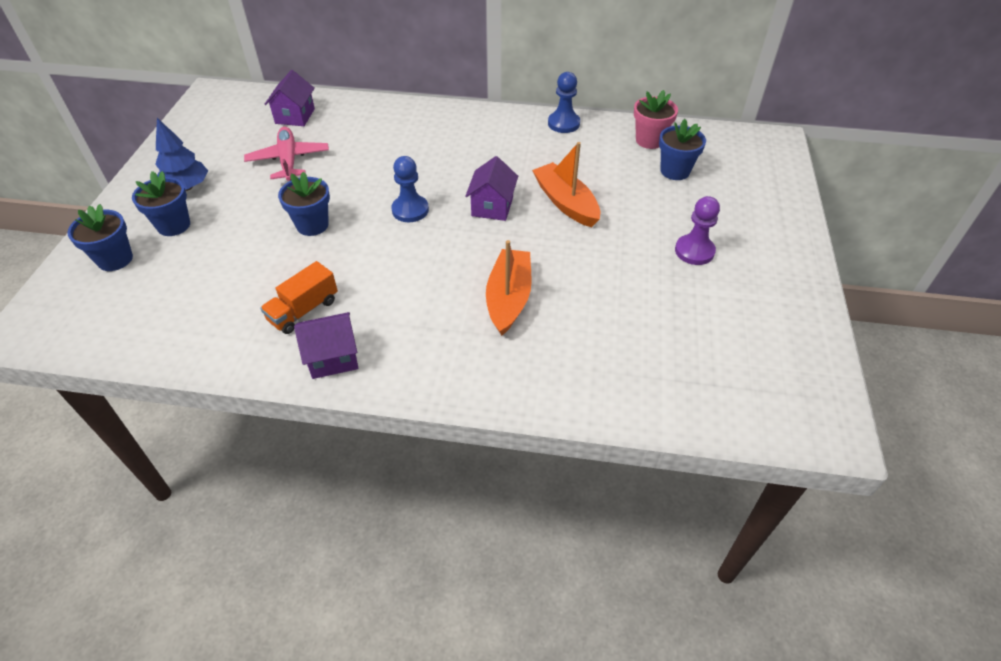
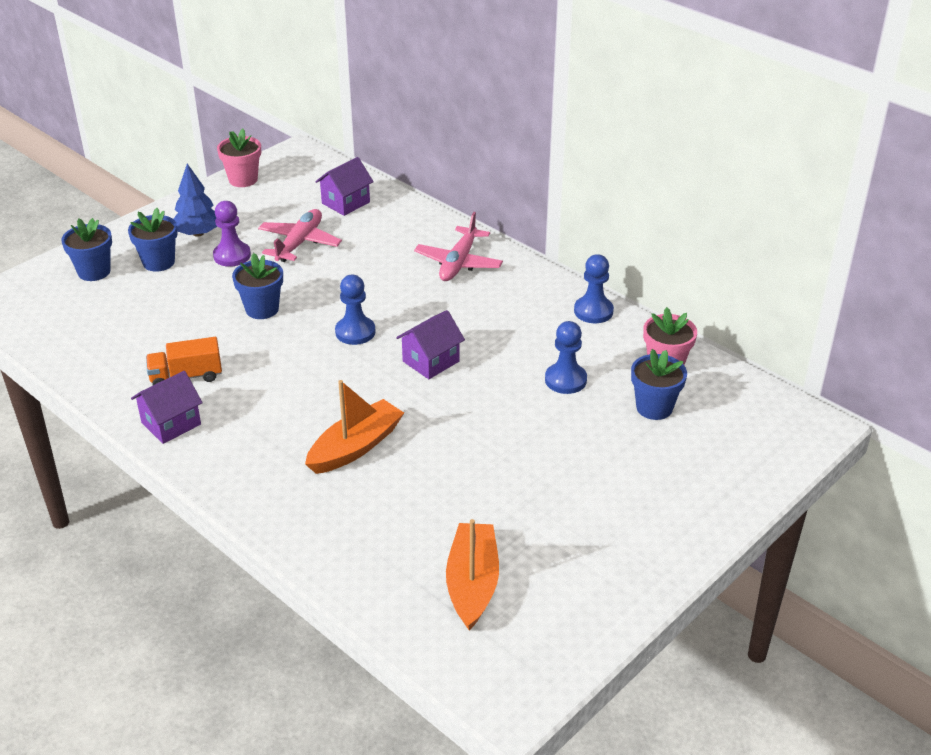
camera: 35 degrees right, 10 degrees down
purple house [294,312,358,379] -> purple house turned 60 degrees counterclockwise [131,371,203,444]
orange boat [532,142,600,227] -> orange boat moved to [446,519,499,630]
purple pawn [675,196,720,265] -> purple pawn moved to [213,201,251,267]
none -> pink flower pot [217,129,261,187]
none -> pink plane [414,212,503,281]
none -> blue pawn [545,321,587,394]

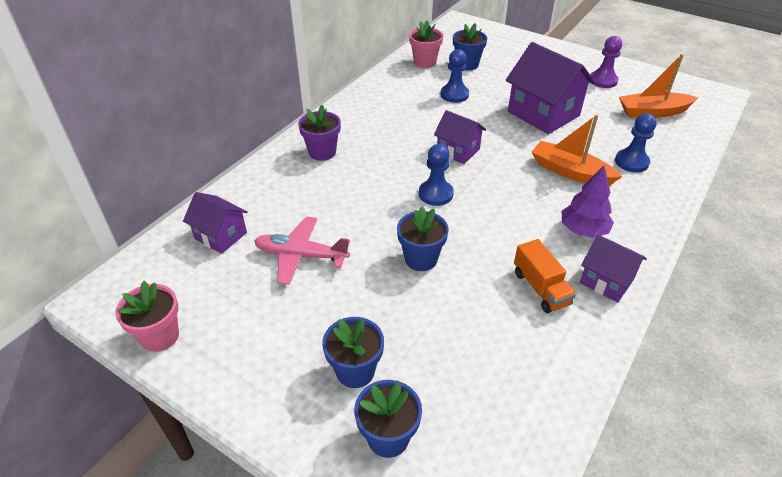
camera: 100 degrees left, 5 degrees up
blue tree [173,164,217,237] -> none
purple pawn [213,201,251,267] -> purple pawn moved to [590,36,622,88]
pink plane [414,212,503,281] -> purple flower pot [298,105,341,161]
blue pawn [574,254,614,323] -> blue pawn moved to [615,113,657,173]
none -> purple house [506,42,596,134]
none -> purple tree [561,165,614,238]

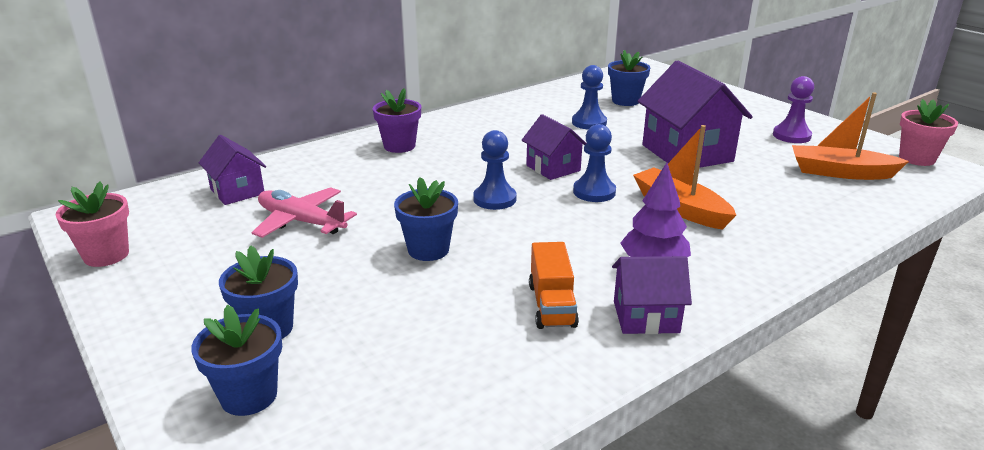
camera: 20 degrees right, 15 degrees down
pink flower pot [409,21,443,68] -> pink flower pot moved to [899,99,958,166]
purple house [580,235,647,302] -> purple house turned 60 degrees counterclockwise [612,256,692,334]
blue pawn [615,113,657,173] -> blue pawn moved to [573,124,616,202]

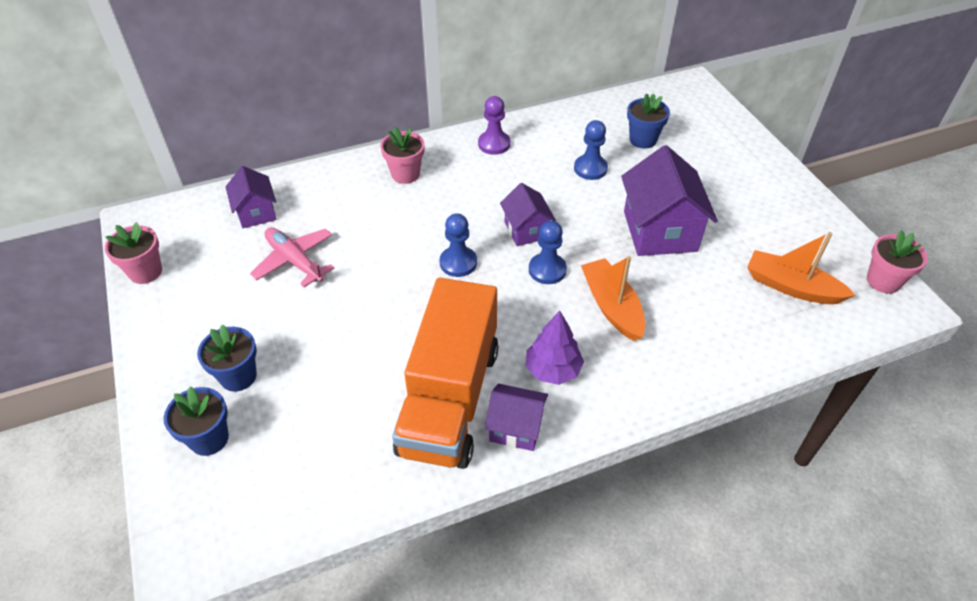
camera: 15 degrees right, 20 degrees up
purple flower pot [373,88,421,153] -> pink flower pot [380,127,425,184]
blue flower pot [394,177,458,261] -> none
orange truck [529,242,579,329] -> orange truck [392,278,499,469], size x2.30
purple pawn [773,76,814,143] -> purple pawn moved to [478,96,510,155]

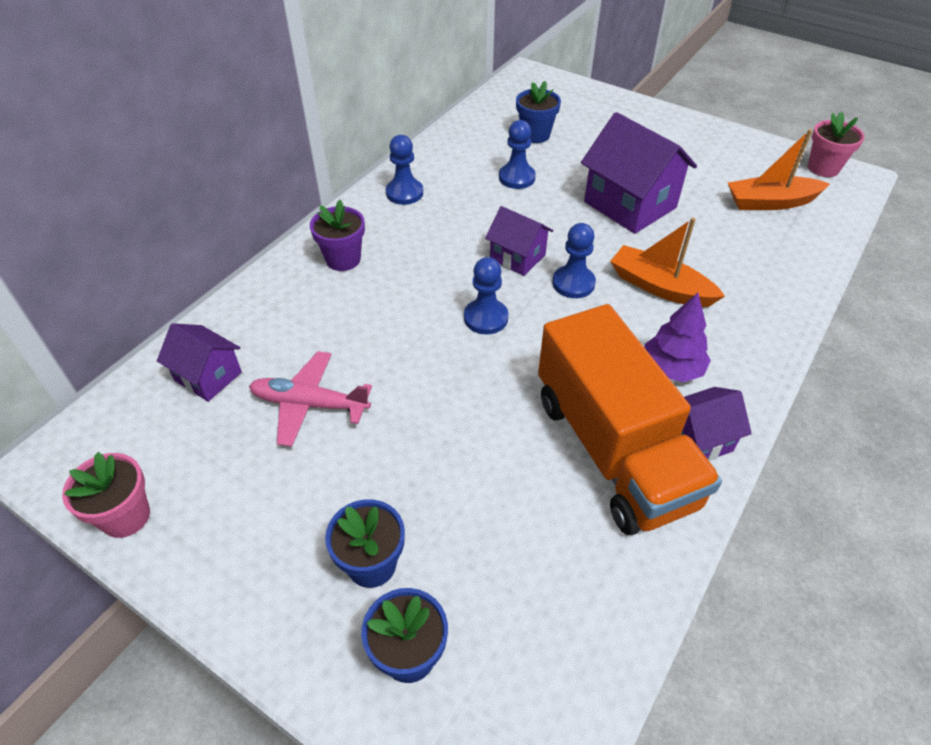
camera: 35 degrees left, 0 degrees up
pink flower pot [380,127,425,184] -> purple flower pot [310,200,365,271]
purple pawn [478,96,510,155] -> blue pawn [386,135,423,205]

